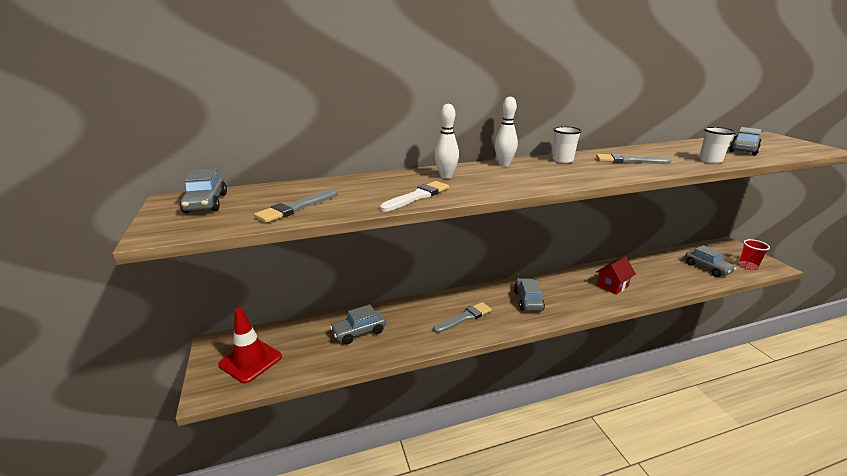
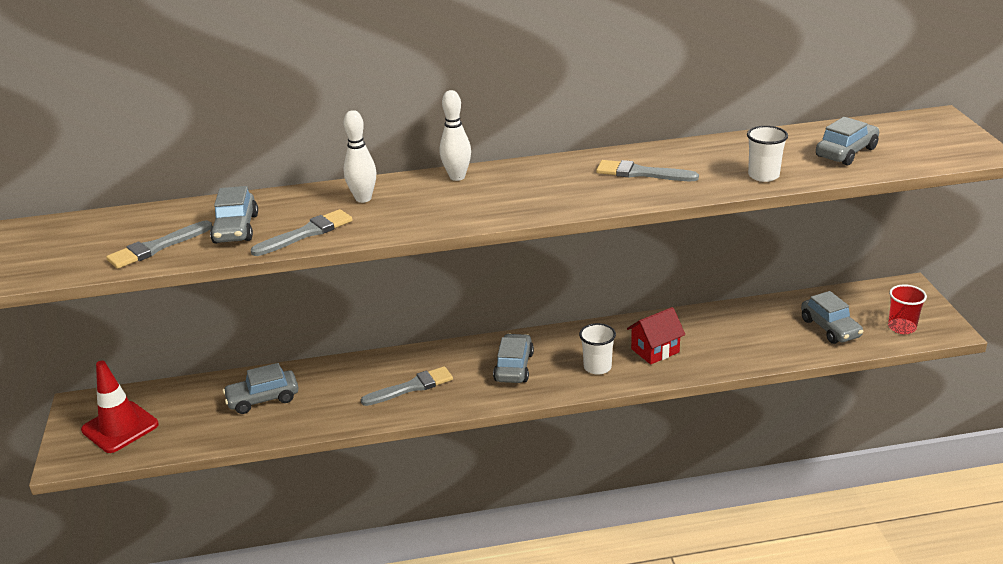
camera: 10 degrees right, 5 degrees up
grey car [180,169,227,213] -> grey car moved to [210,186,258,243]
white brush [380,181,449,211] -> grey brush [251,209,353,256]
white cup [553,126,582,163] -> white cup moved to [579,323,616,375]

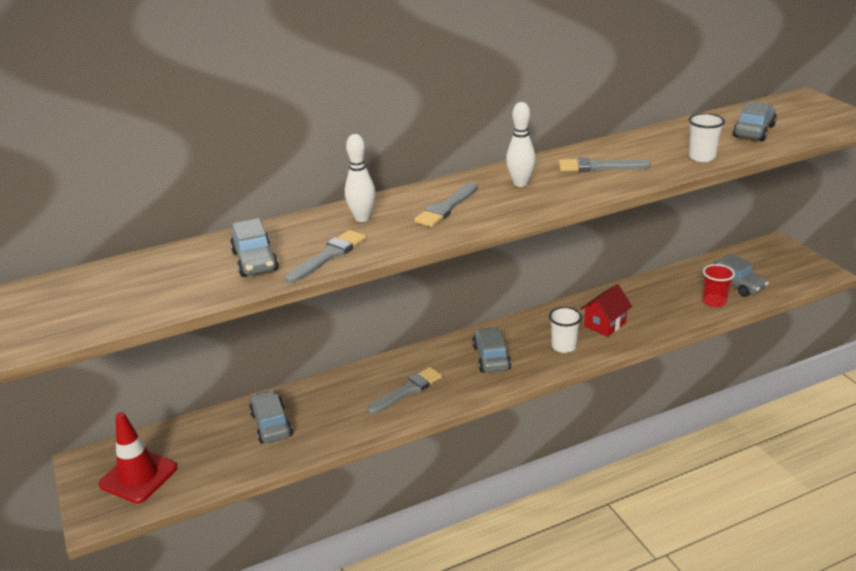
camera: 15 degrees left, 0 degrees up
grey brush [106,220,212,269] -> grey brush moved to [414,182,478,227]
grey car [223,363,298,414] -> grey car turned 105 degrees clockwise [249,390,293,444]
white bowling pin [440,90,471,181] -> white bowling pin moved to [506,102,536,187]
red cup [888,284,927,334] -> red cup moved to [702,264,735,307]

